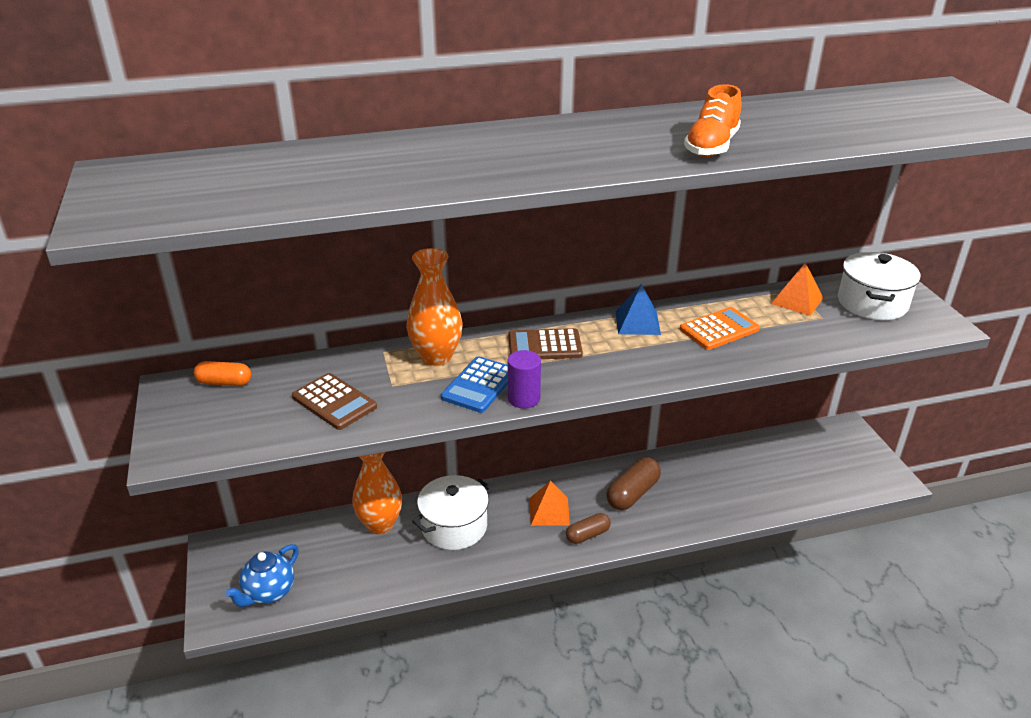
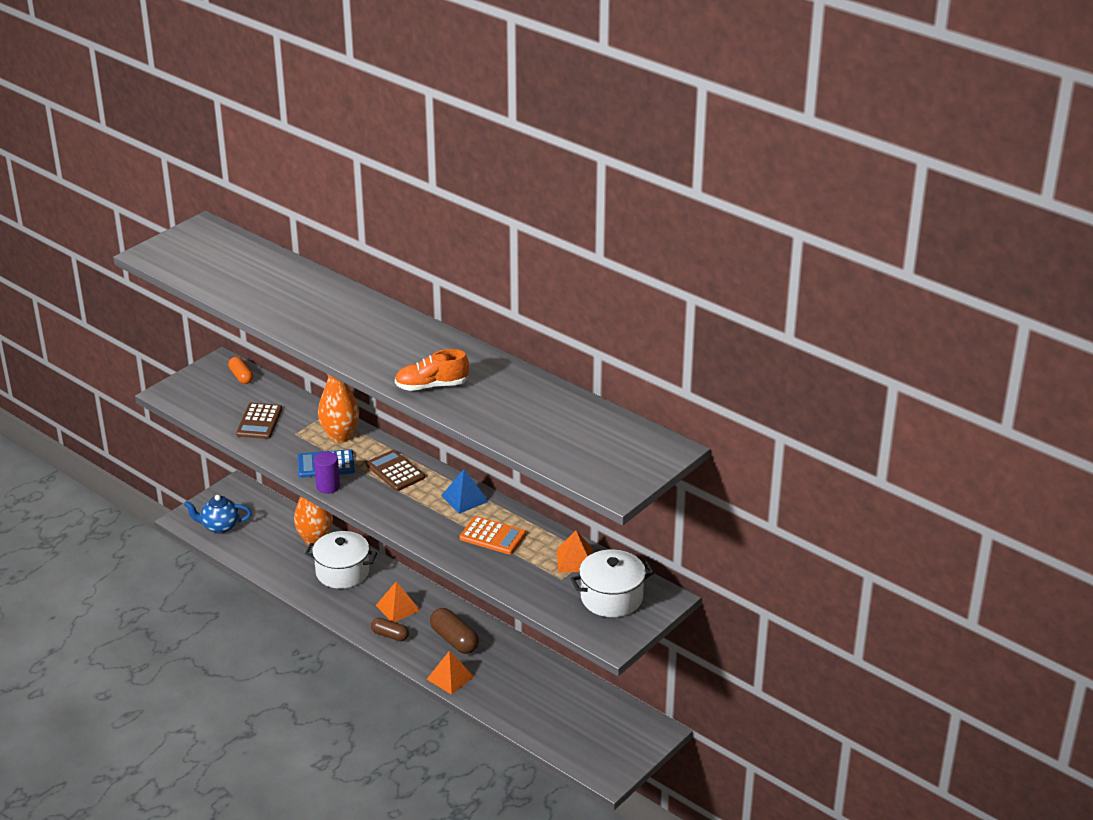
camera: 55 degrees right, 0 degrees up
brown capsule [606,457,661,510] -> brown capsule turned 45 degrees clockwise [430,608,479,654]
none -> orange pyramid [427,651,474,695]

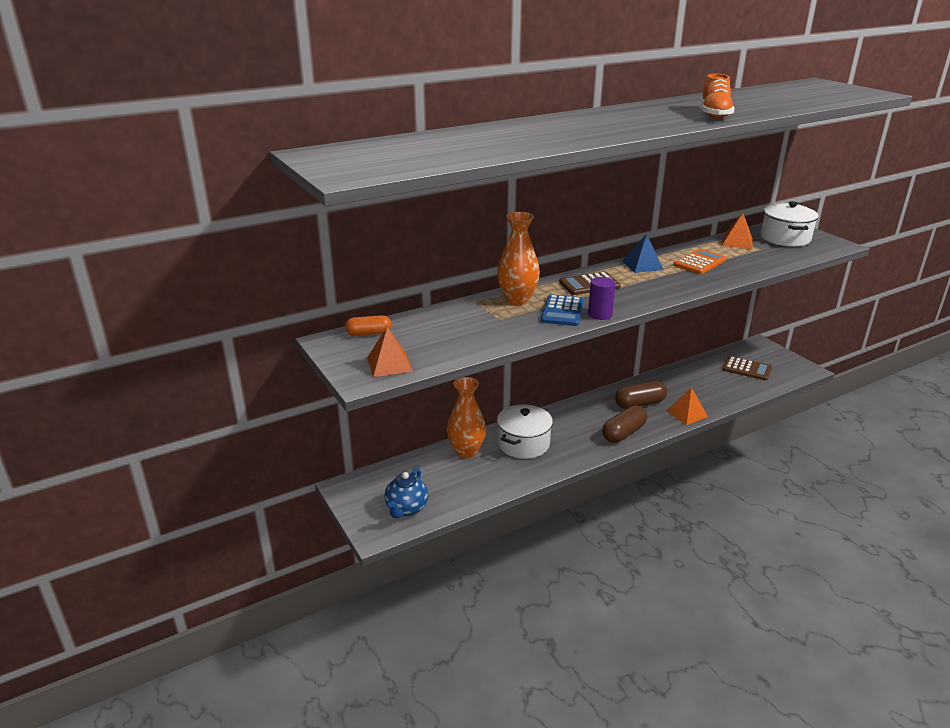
camera: 70 degrees left, 5 degrees down
brown calculator [236,403,282,439] -> brown calculator moved to [723,356,772,380]
brown capsule [371,618,409,641] -> brown capsule [602,405,647,443], size x1.55
orange pyramid [376,581,420,622] -> orange pyramid moved to [367,327,413,377]

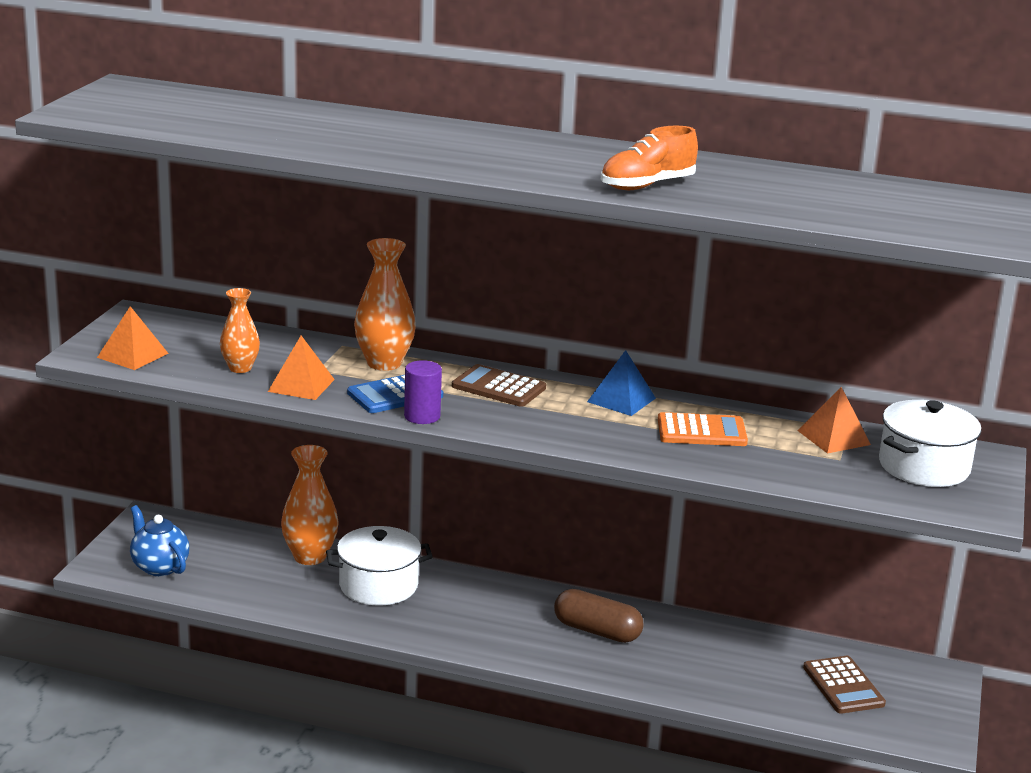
camera: 45 degrees right, 5 degrees down
orange capsule [345,315,392,336] -> none
blue teapot [385,468,428,519] -> blue teapot turned 75 degrees clockwise [130,505,189,576]
brown capsule [602,405,647,443] -> none
orange pyramid [666,387,708,425] -> orange pyramid moved to [268,336,335,400]
none -> orange vase [220,288,260,373]

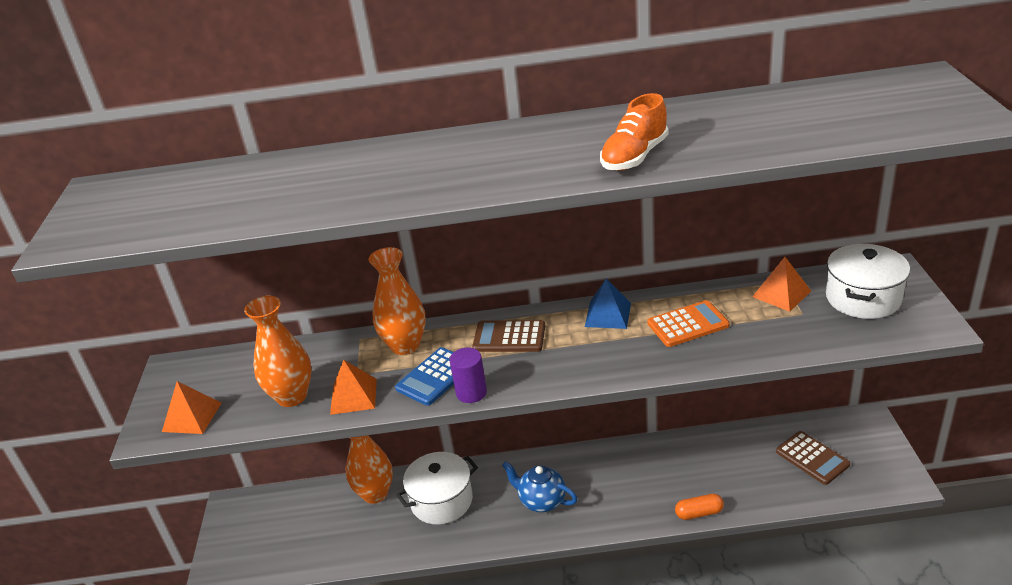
camera: 15 degrees left, 10 degrees up
blue teapot [130,505,189,576] -> blue teapot moved to [502,461,577,512]
orange vase [220,288,260,373] -> orange vase [244,296,311,407], size x1.57
brown capsule [554,589,644,643] -> none
none -> orange capsule [675,494,724,520]

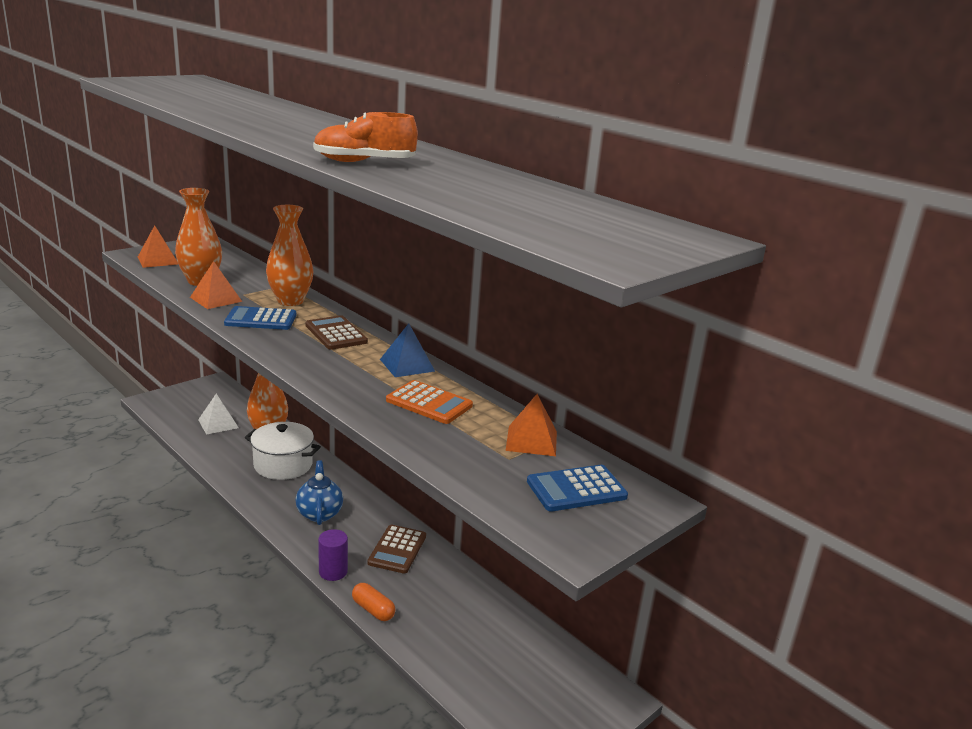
camera: 45 degrees right, 10 degrees down
purple cylinder [450,348,487,403] -> purple cylinder moved to [318,529,348,581]
brown calculator [776,431,850,485] -> brown calculator moved to [367,525,426,574]
white pot [826,244,910,319] -> blue calculator [527,465,628,512]
none -> white pyramid [198,394,239,435]

